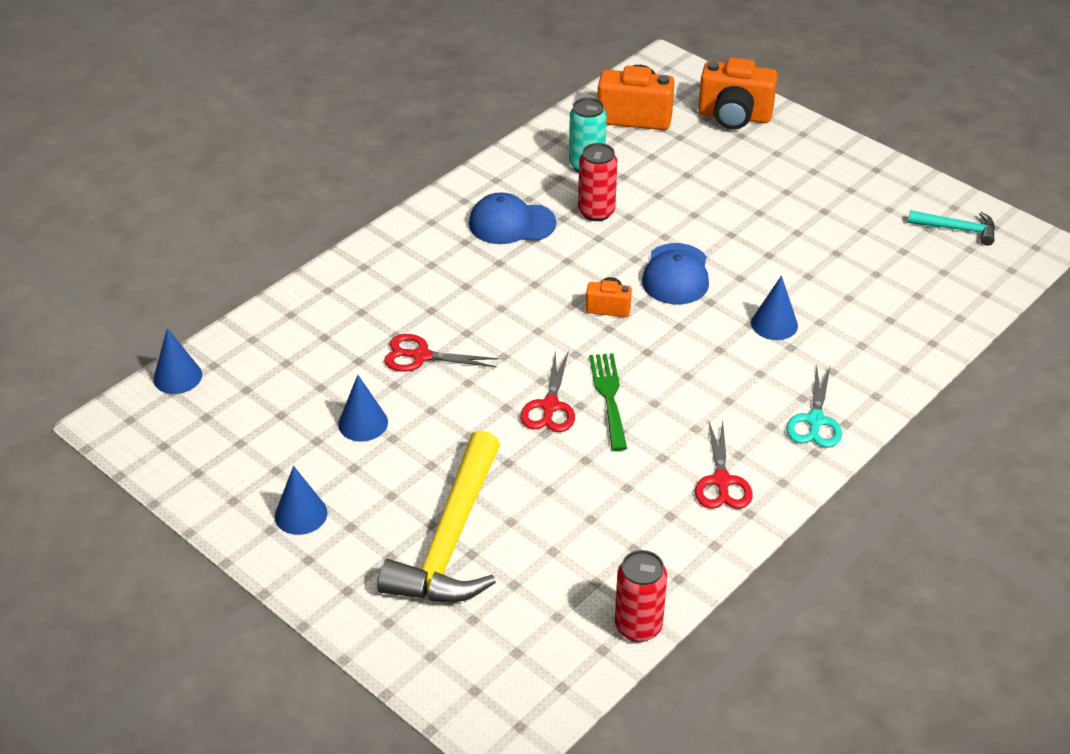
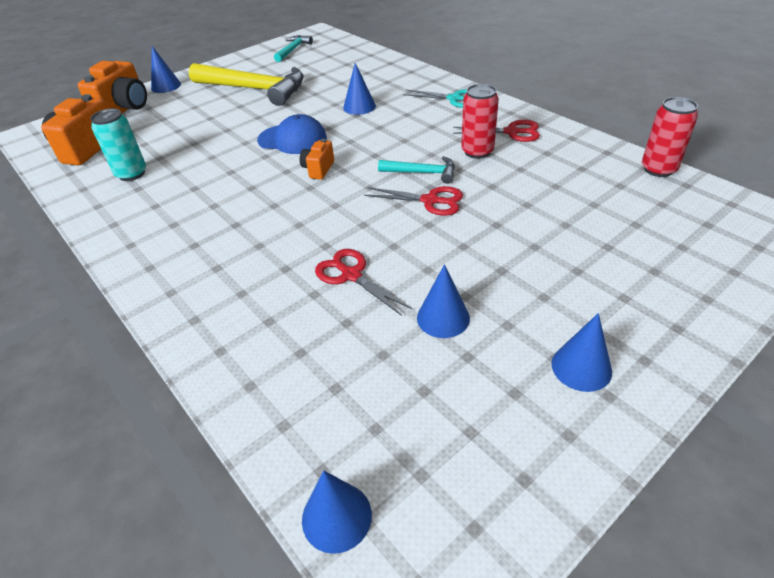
camera: 80 degrees left, 0 degrees up
yellow hammer [377,430,500,602] -> yellow hammer moved to [189,63,304,106]
red scissors [384,334,499,371] -> red scissors turned 120 degrees clockwise [315,249,412,316]
blue cap [469,192,556,244] -> none
red can [578,143,617,221] -> red can moved to [461,84,499,159]
green fork [589,353,627,451] -> turquoise hammer [378,156,455,184]
none -> blue cone [151,46,181,93]

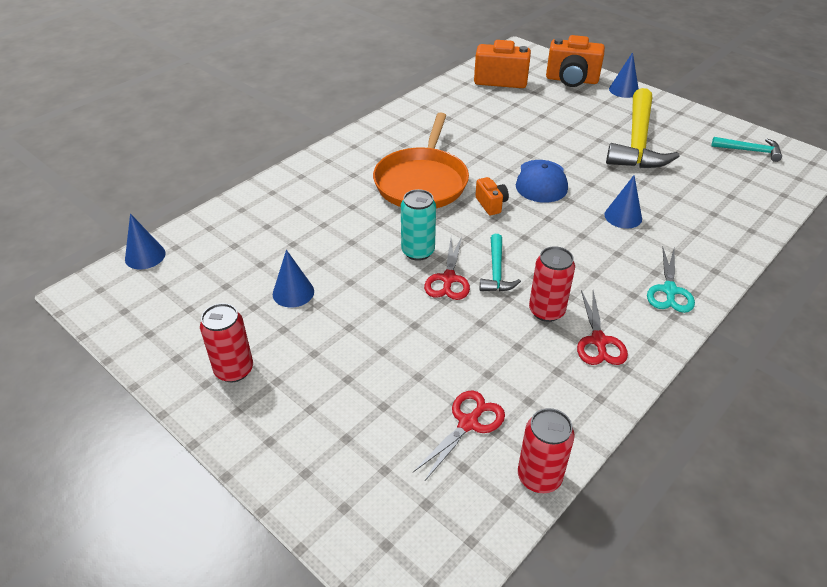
camera: 80 degrees right, 0 degrees up
turquoise can [91,108,146,181] -> turquoise can moved to [401,189,436,261]
orange camera [300,139,334,180] -> orange camera turned 60 degrees clockwise [475,177,509,215]
red scissors [315,249,412,316] -> red scissors moved to [413,390,505,482]
blue cone [552,313,612,392] -> red can [200,303,253,382]
none -> orange pan [373,113,469,208]

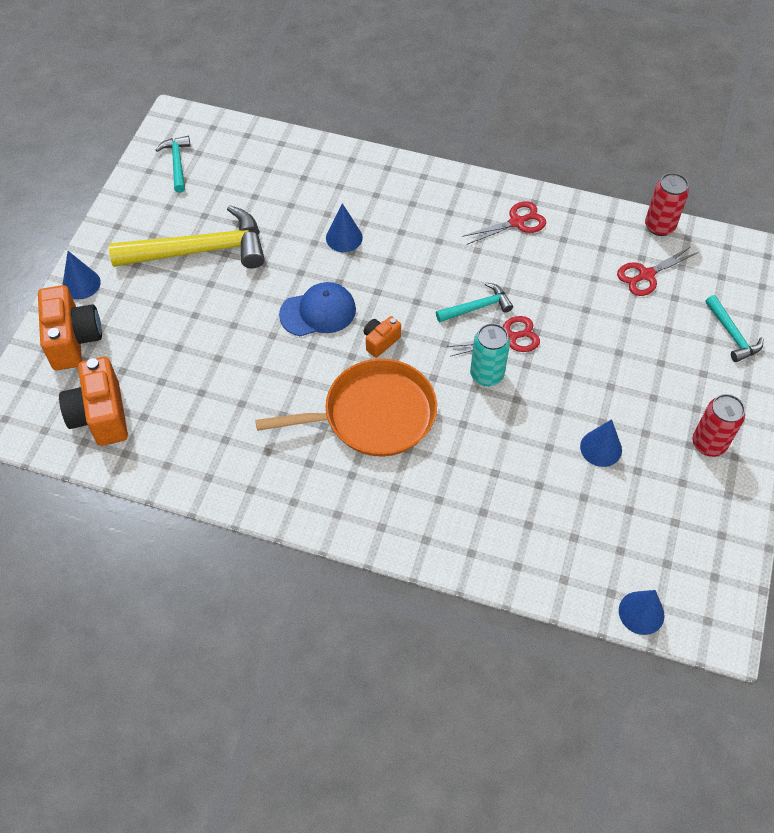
camera: 115 degrees left, 15 degrees up
red scissors [413,390,505,482] -> red scissors turned 45 degrees counterclockwise [617,246,697,296]
red can [529,246,575,322] -> none
turquoise scissors [647,248,695,313] -> none
none -> turquoise hammer [705,295,763,362]

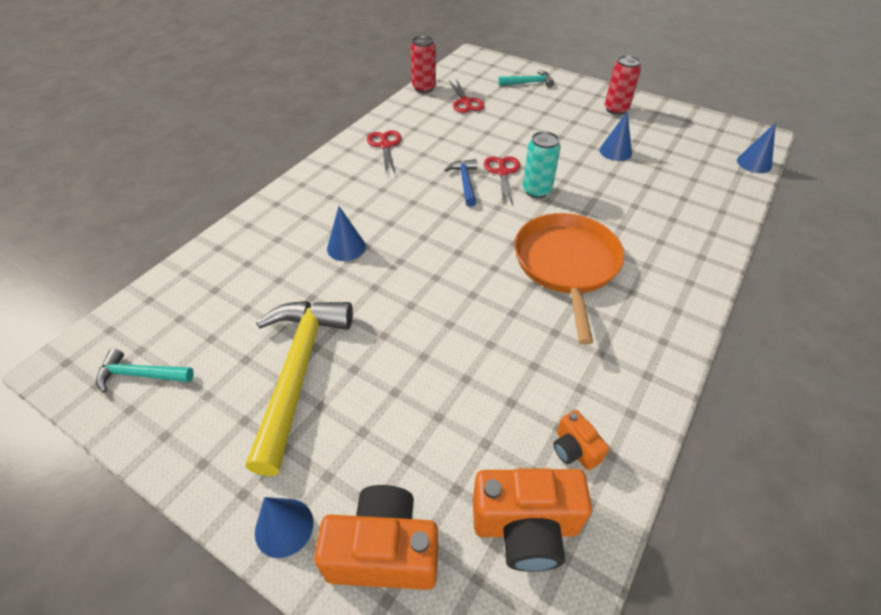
camera: 75 degrees left, 10 degrees down
blue cap [279,282,356,336] -> none
orange camera [363,316,401,358] -> orange camera moved to [553,410,609,470]
turquoise hammer [436,282,513,322] -> blue hammer [445,159,477,207]

